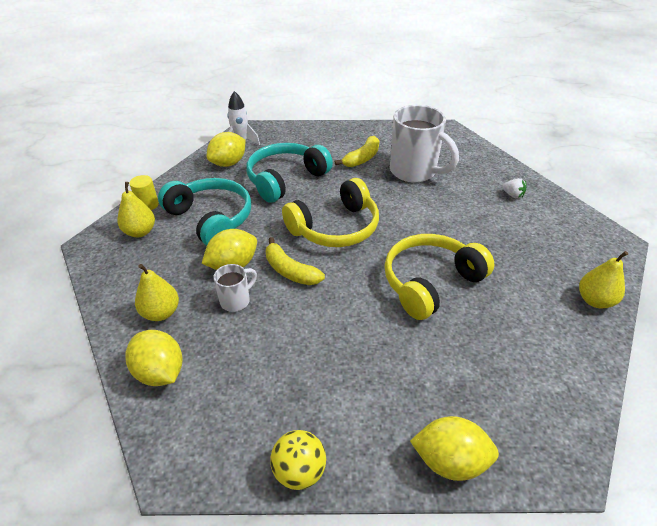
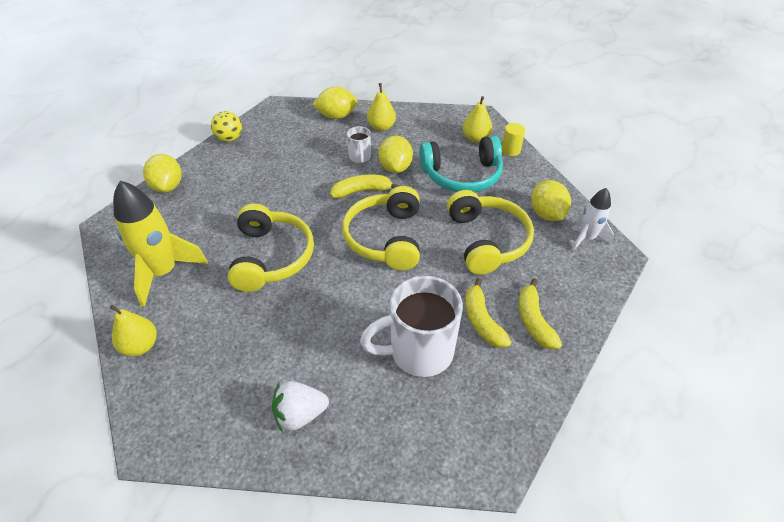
camera: 125 degrees right, 5 degrees up
turquoise headphones [246,143,333,203] -> yellow headphones [447,190,534,275]
yellow lemon [410,416,499,481] -> yellow lemon turned 60 degrees counterclockwise [143,154,182,193]
white strawberry [502,178,526,198] -> white strawberry [272,381,329,432], size x1.71
none -> yellow rocket [113,181,208,307]
none -> yellow banana [519,278,562,349]

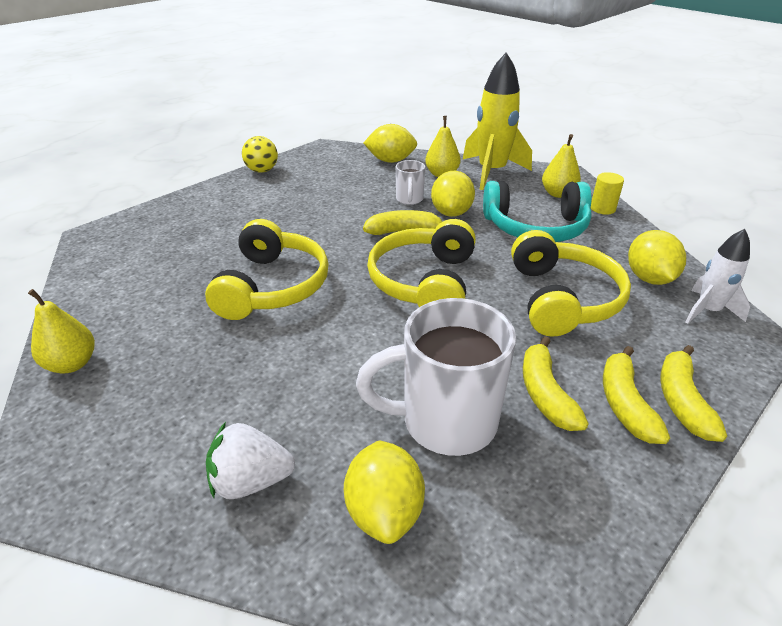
camera: 10 degrees right, 10 degrees down
yellow rocket [113,181,208,307] -> yellow rocket moved to [463,52,532,190]
yellow lemon [143,154,182,193] -> yellow lemon moved to [344,441,425,544]
none -> yellow banana [660,345,727,442]

